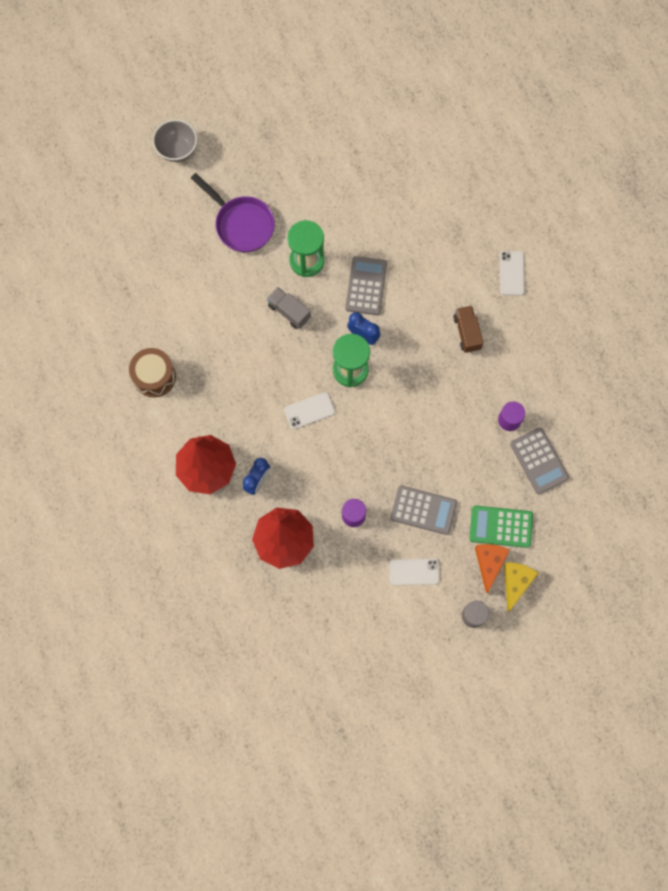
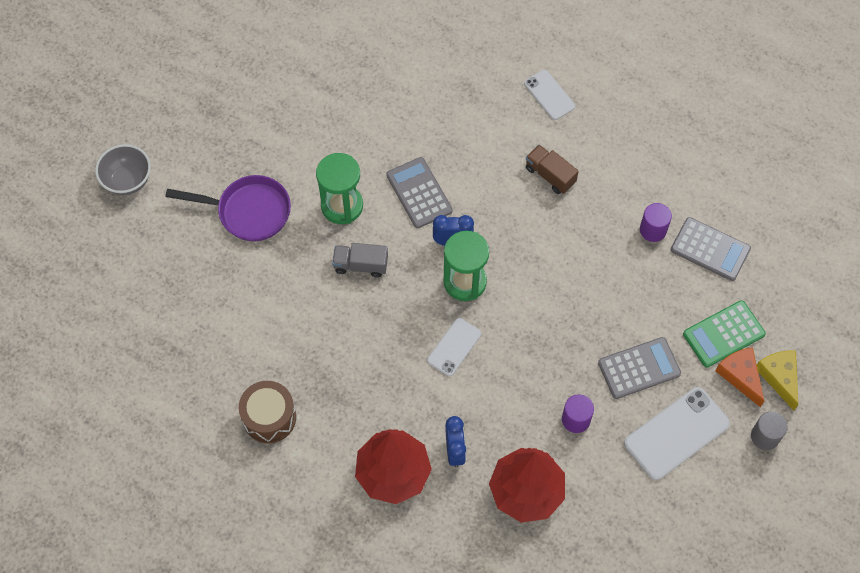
camera: 35 degrees left, 10 degrees down
white phone [389,559,440,585] -> white phone [624,387,730,480], size x1.69

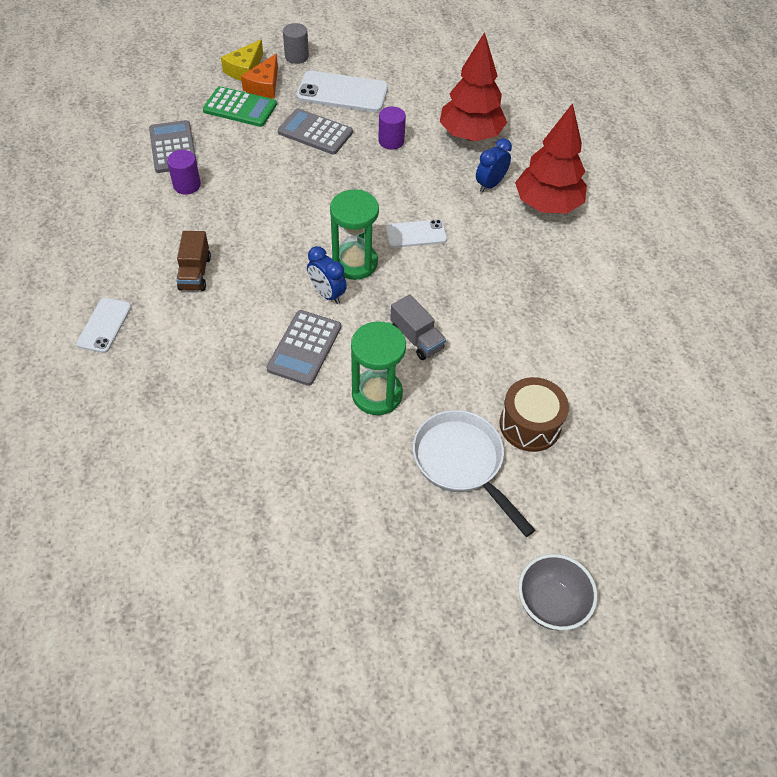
camera: 135 degrees left, 10 degrees down
purple pan [165,175,291,242] -> white pan [413,410,535,537]
brown drum [239,381,296,443] -> brown drum moved to [500,377,569,452]

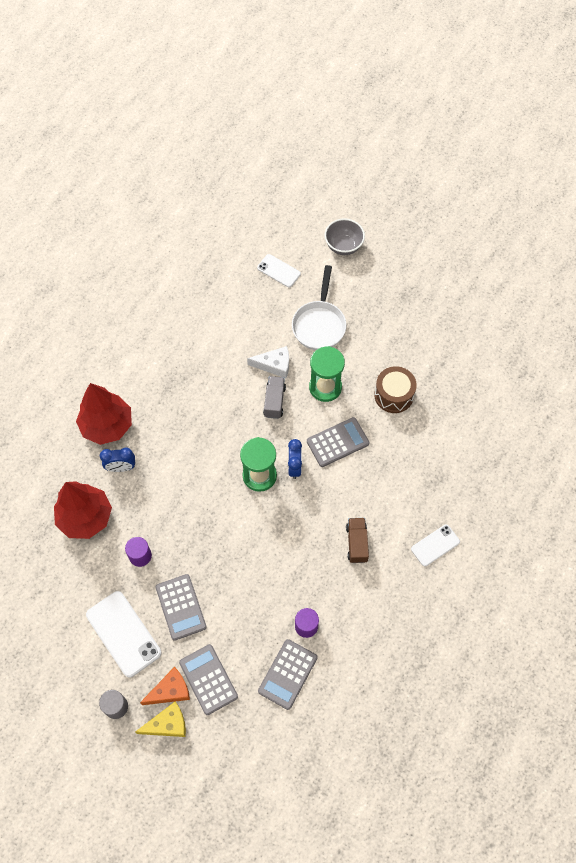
camera: 135 degrees left, 10 degrees up
brown truck [176,231,211,291] -> brown truck turned 45 degrees counterclockwise [346,518,369,563]
green calculator [203,86,277,127] -> grey calculator [179,644,238,715]
white phone [386,220,447,248] -> white phone moved to [257,254,301,288]
brown drum [500,377,569,452] -> brown drum moved to [374,366,417,413]
none -> white cheese [247,346,289,378]

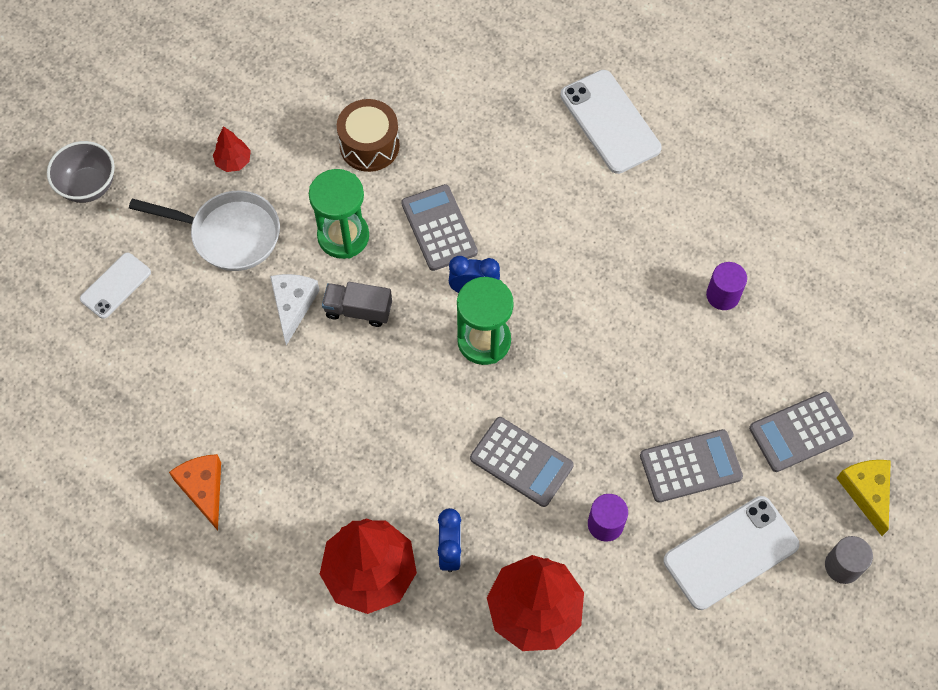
camera: 85 degrees left, 0 degrees up
orange cheese [140,667,190,705] -> orange cheese moved to [169,454,221,531]
grey calculator [258,639,318,710] -> grey calculator moved to [470,417,574,507]
brown truck [346,518,369,563] -> none
white phone [411,524,460,566] -> white phone [560,70,662,174], size x1.69
none -> red tree [213,126,251,172]

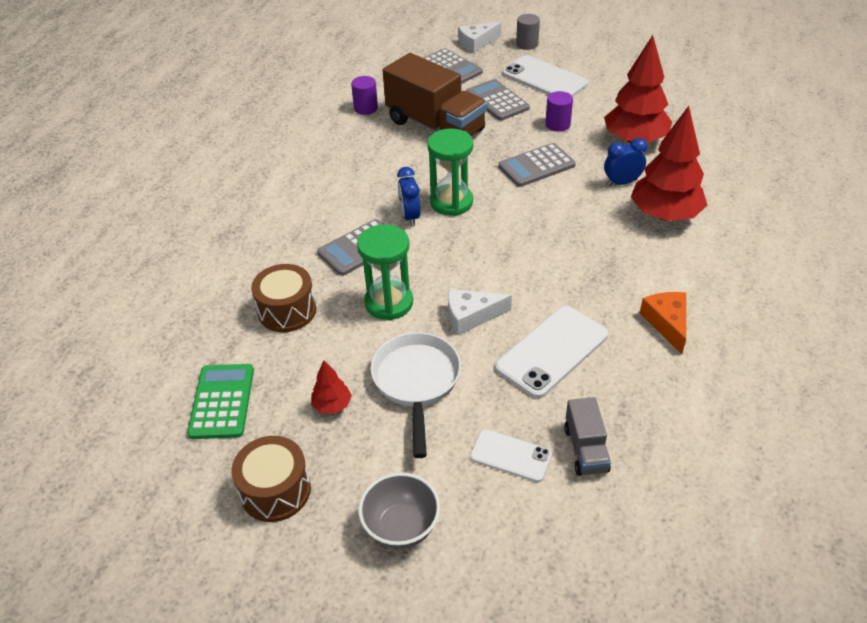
camera: 105 degrees left, 20 degrees down
orange cheese [169,454,221,531] -> orange cheese turned 120 degrees clockwise [640,292,686,354]
grey truck [322,282,392,327] -> grey truck moved to [564,397,611,476]
grey calculator [470,417,574,507] -> grey calculator turned 135 degrees counterclockwise [498,143,576,187]
white phone [560,70,662,174] -> white phone moved to [495,306,608,398]
yellow cheese [837,460,891,536] -> white cheese [458,22,501,53]
none -> green calculator [187,364,254,439]
none -> brown drum [232,436,311,522]
none -> brown truck [383,53,487,136]

